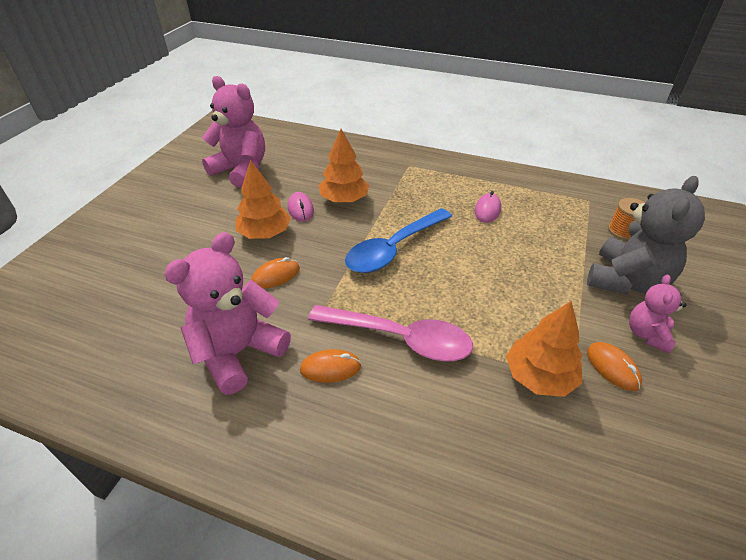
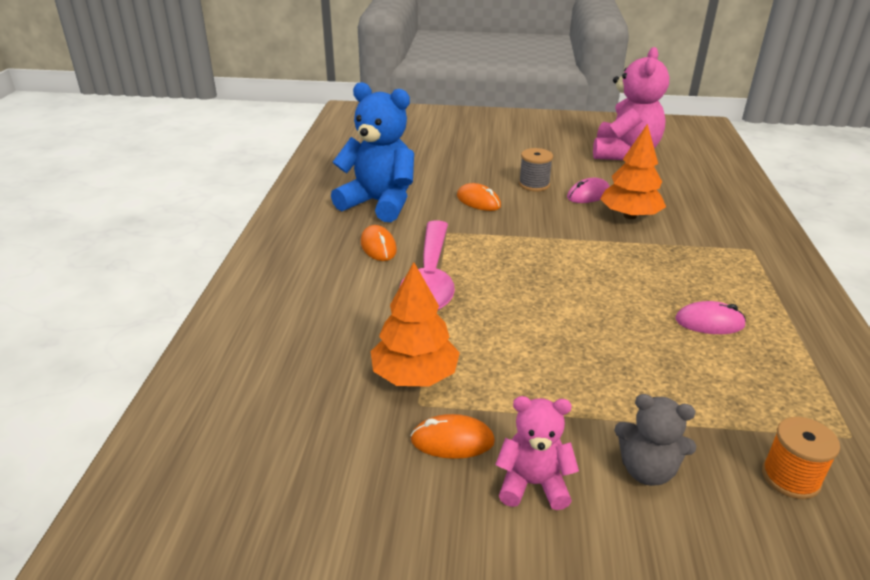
camera: 75 degrees right, 10 degrees down
pink teddy bear [164,232,291,395] -> blue teddy bear [331,82,414,222]
orange tree [236,160,291,239] -> grey spool [519,148,553,191]
blue spoon [345,208,452,273] -> none
grey teddy bear [587,176,705,295] -> grey teddy bear [614,394,696,486], size x0.54
orange mouse [587,342,642,391] -> orange mouse turned 45 degrees clockwise [410,414,495,459]

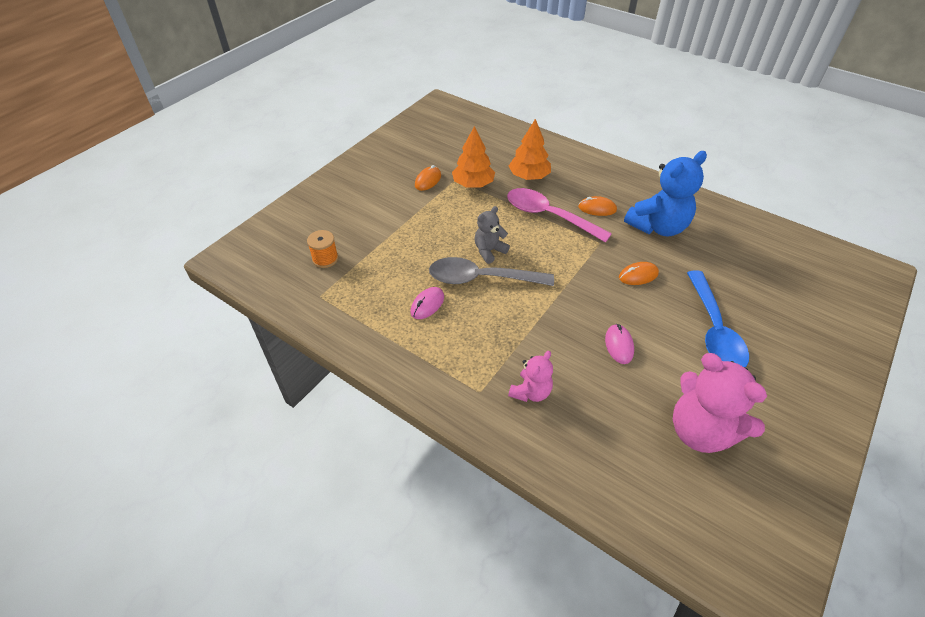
camera: 120 degrees right, 15 degrees up
pink teddy bear [495,396,579,510] -> pink teddy bear moved to [508,351,553,402]
grey spool [519,148,553,191] -> none
orange tree [600,124,666,219] -> orange tree moved to [509,119,551,180]
grey teddy bear [614,394,696,486] -> grey teddy bear moved to [474,206,510,264]
none -> grey spoon [429,257,554,286]
none -> blue spoon [687,270,749,367]

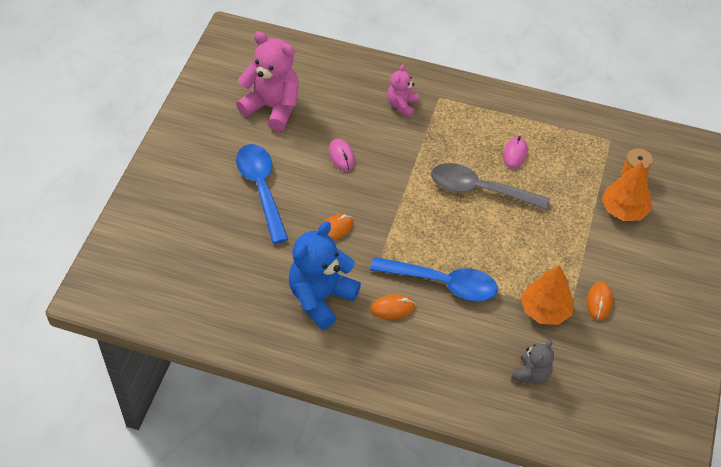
camera: 160 degrees right, 5 degrees up
grey spoon [429,257,554,286] -> grey spoon turned 150 degrees counterclockwise [431,163,550,210]
grey teddy bear [474,206,510,264] -> grey teddy bear moved to [511,340,554,384]
pink spoon [507,188,612,243] -> blue spoon [370,257,498,302]
orange tree [509,119,551,180] -> orange tree moved to [602,162,652,221]

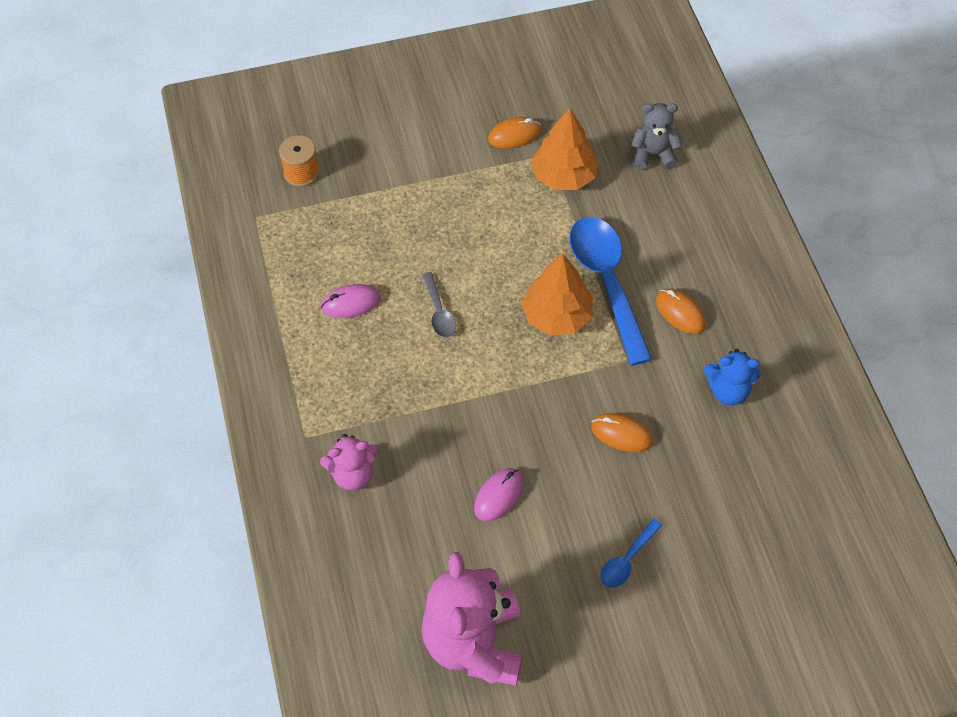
camera: 120 degrees left, 5 degrees up
blue spoon [236,144,288,244] -> blue spoon [601,519,663,588], size x0.47
blue teddy bear [289,221,361,330] -> blue teddy bear [704,349,761,405], size x0.54
grey spoon [431,163,550,210] -> grey spoon [422,272,456,337], size x0.47
orange tree [602,162,652,221] -> orange tree moved to [522,253,593,336]

